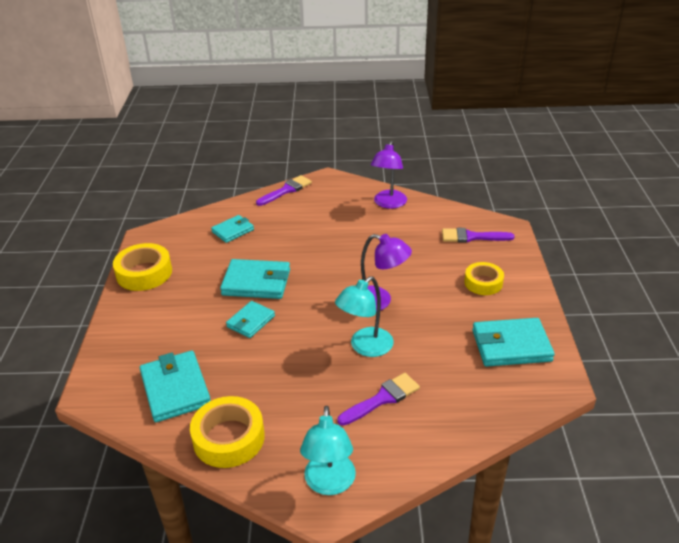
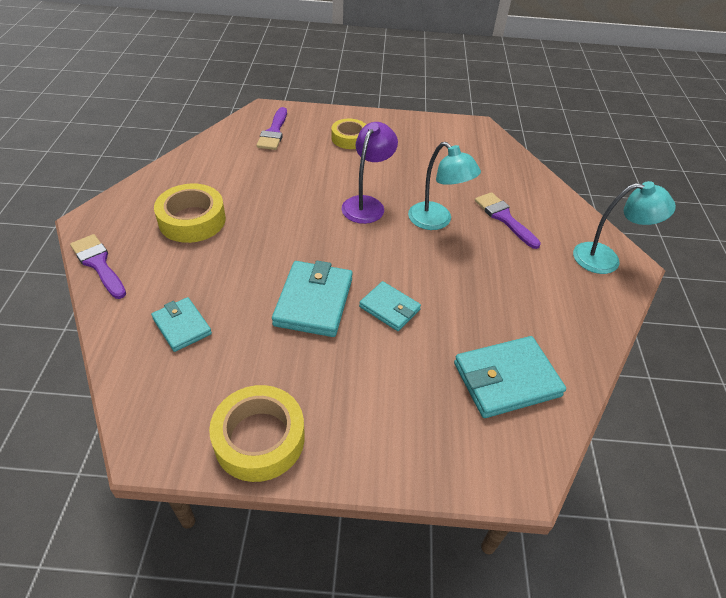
camera: 90 degrees left, 10 degrees up
yellow tape [190,396,265,468] -> yellow tape moved to [154,184,226,243]
purple lamp [371,141,407,209] -> none
turquoise wallet [472,318,555,367] -> none

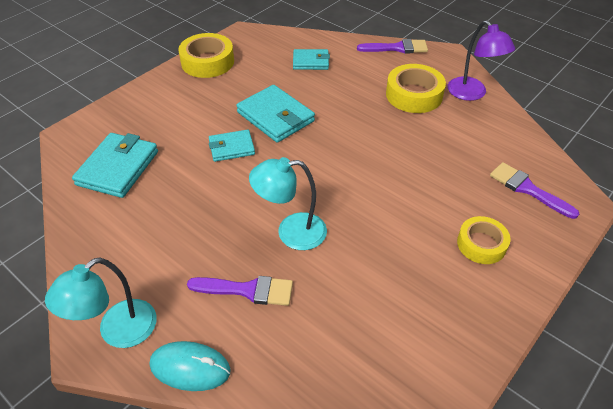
camera: 130 degrees right, 0 degrees up
purple lamp [341,122,398,224] -> purple lamp moved to [448,20,515,101]
none -> turquoise mouse [150,341,231,391]

